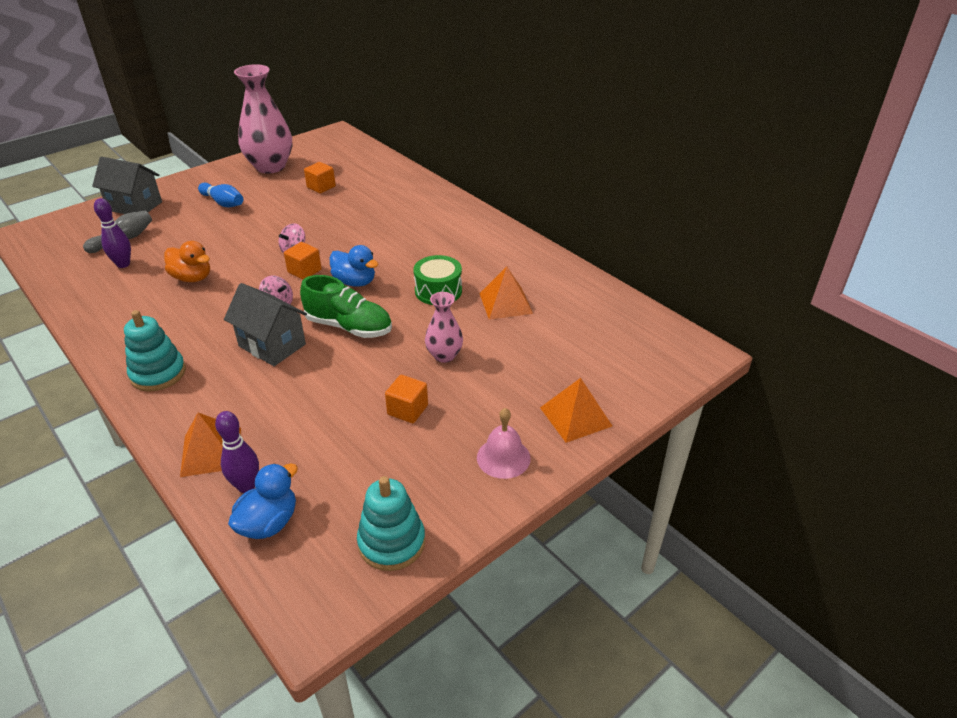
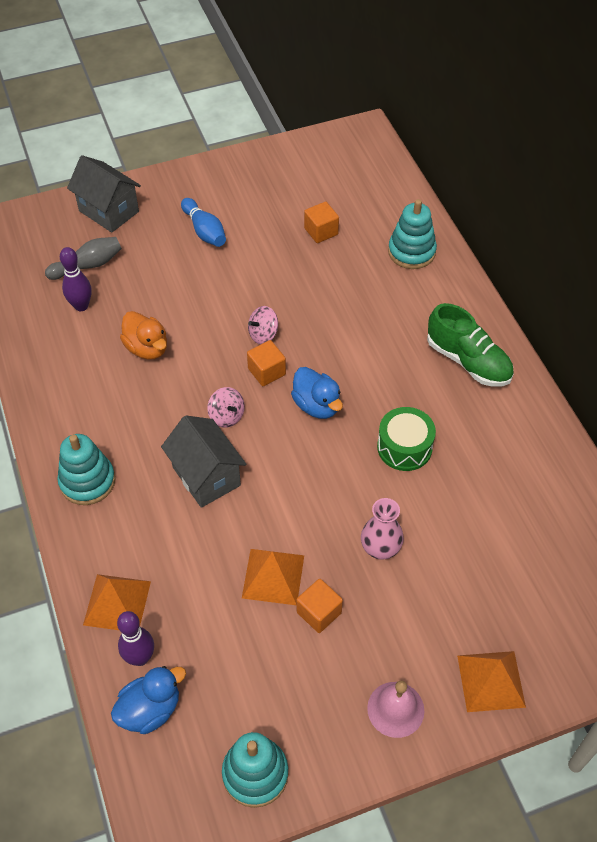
camera: 20 degrees right, 15 degrees up
pink vase [234,64,292,173] -> none
green shoe [300,275,392,338] -> green shoe moved to [427,303,514,386]
orange pyramid [479,267,533,320] -> orange pyramid moved to [242,549,304,605]
none -> turquoise stacking toy [388,199,437,269]

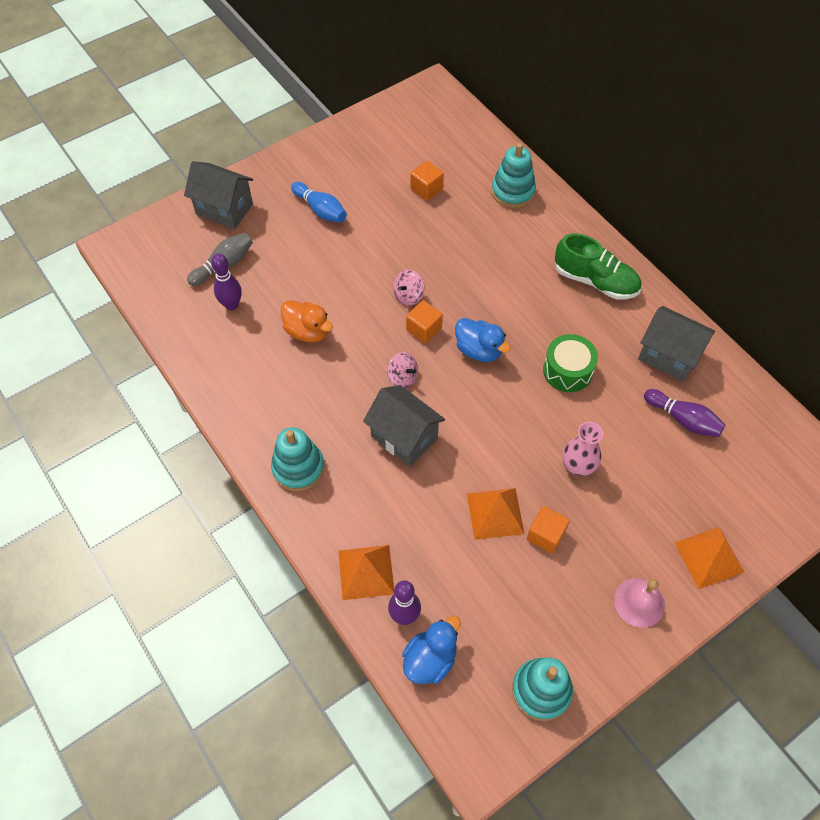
camera: 15 degrees left, 5 degrees up
none -> grey house [638,306,715,382]
none -> purple bowling pin [644,389,725,437]

